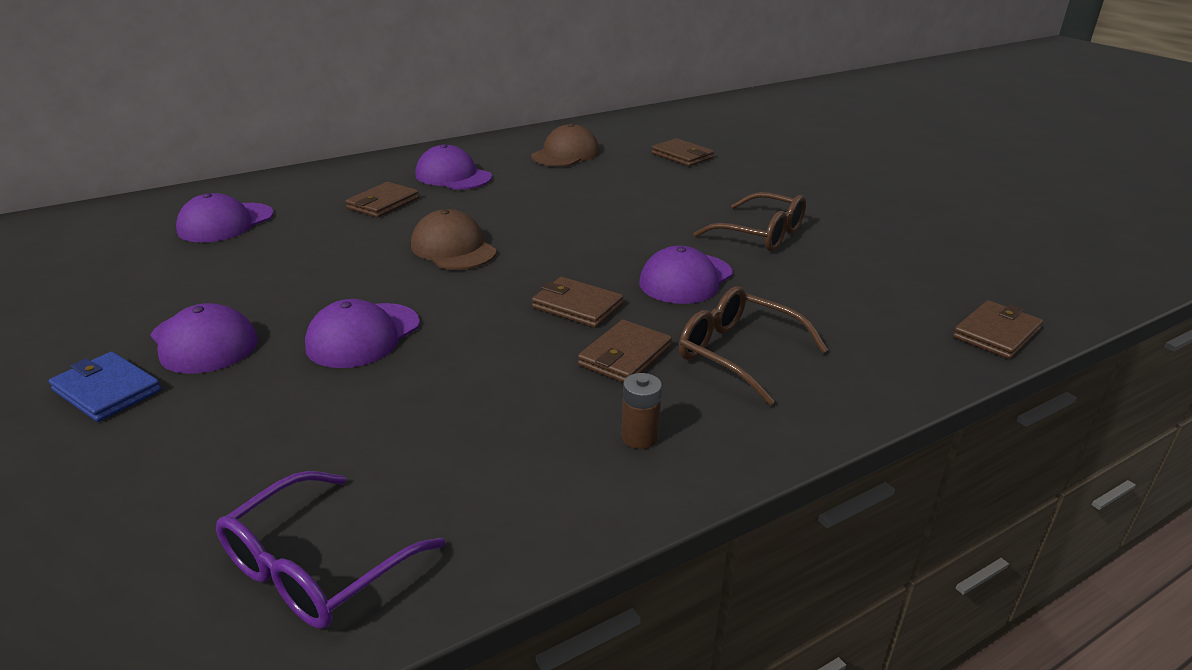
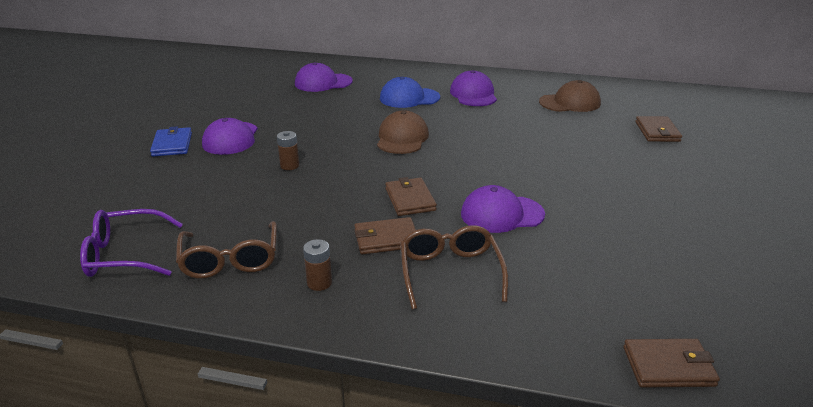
camera: 45 degrees right, 0 degrees up
purple cap [305,299,420,368] -> brown battery [277,131,299,170]
brown wallet [345,182,419,218] -> blue cap [380,77,440,108]
brown glasses [693,192,806,251] -> brown glasses moved to [176,221,277,279]

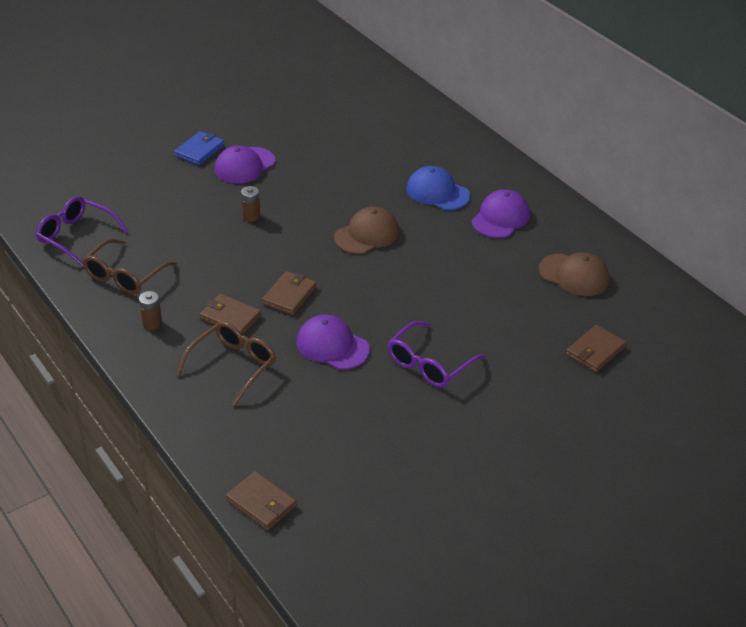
camera: 40 degrees right, 10 degrees up
purple cap [295,62,353,92] -> none
none -> purple glasses [388,321,485,388]

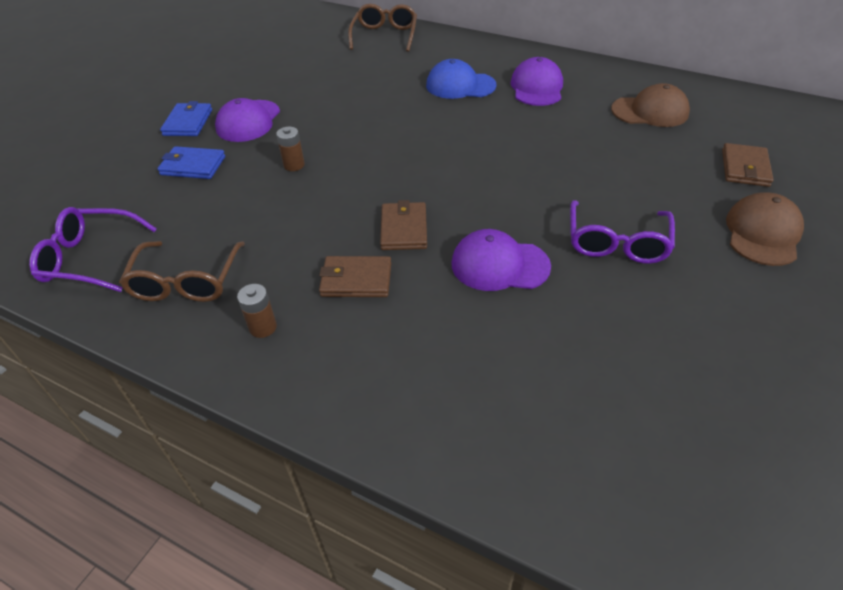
camera: 25 degrees left, 5 degrees up
brown glasses [176,321,276,406] -> brown glasses moved to [348,4,417,52]
brown wallet [226,471,297,530] -> none
brown cap [334,207,399,254] -> brown cap moved to [726,192,804,266]
none -> blue wallet [157,146,225,179]

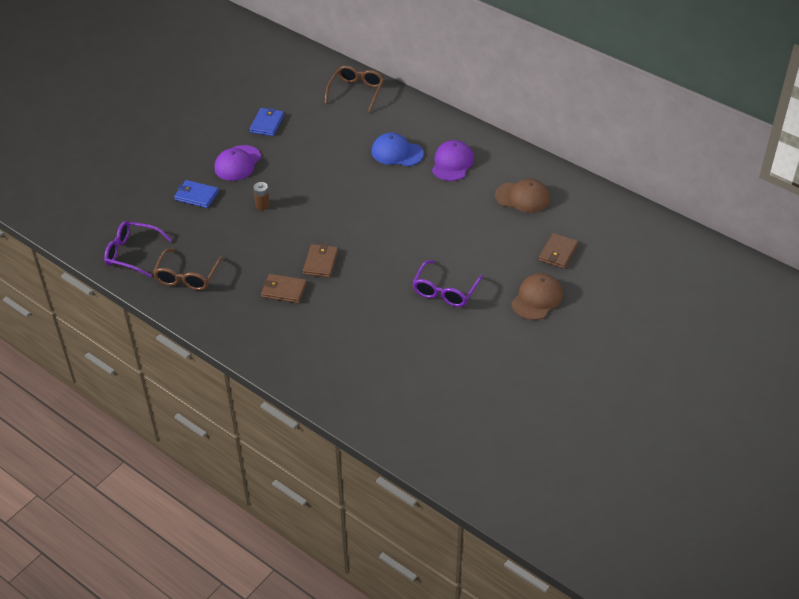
camera: 10 degrees right, 0 degrees up
blue wallet [160,101,212,136] -> blue wallet moved to [250,108,284,136]
brown battery [237,284,277,338] -> none
purple cap [451,229,551,291] -> none

